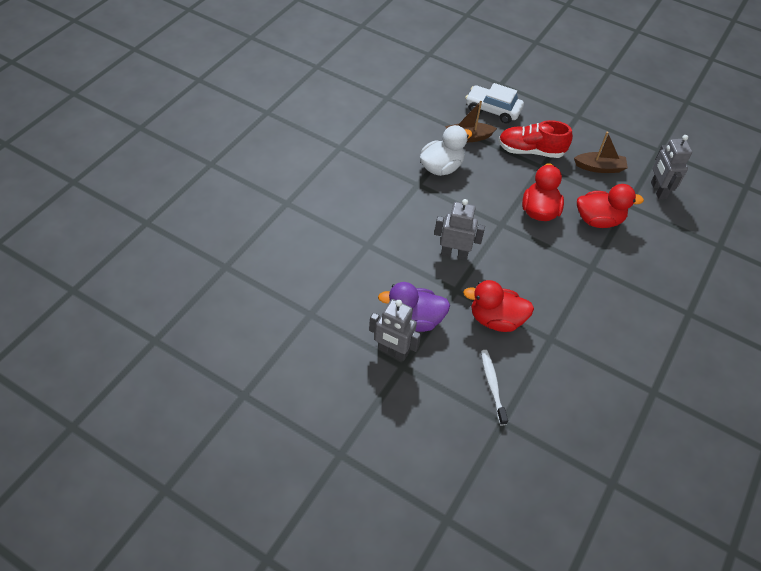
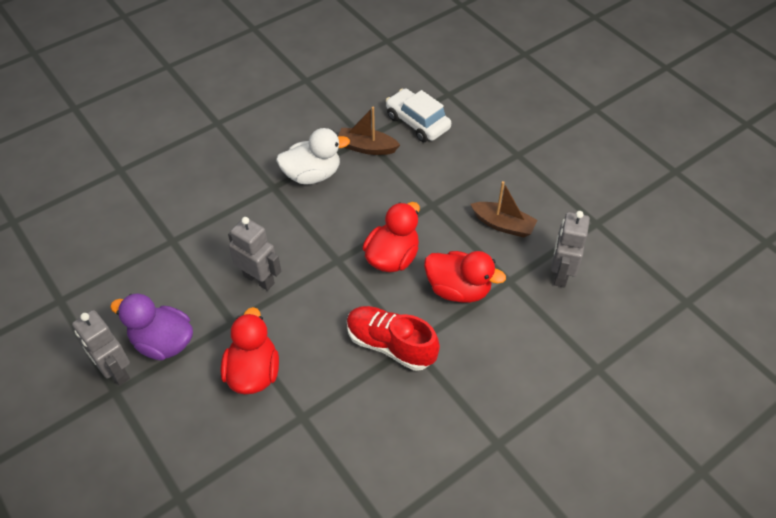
camera: 25 degrees right, 0 degrees up
red duck [463,280,534,332] -> red duck turned 60 degrees clockwise [220,307,279,395]
white toothbrush [481,350,508,425] -> none
red shoe [498,120,573,158] -> red shoe moved to [347,306,440,371]

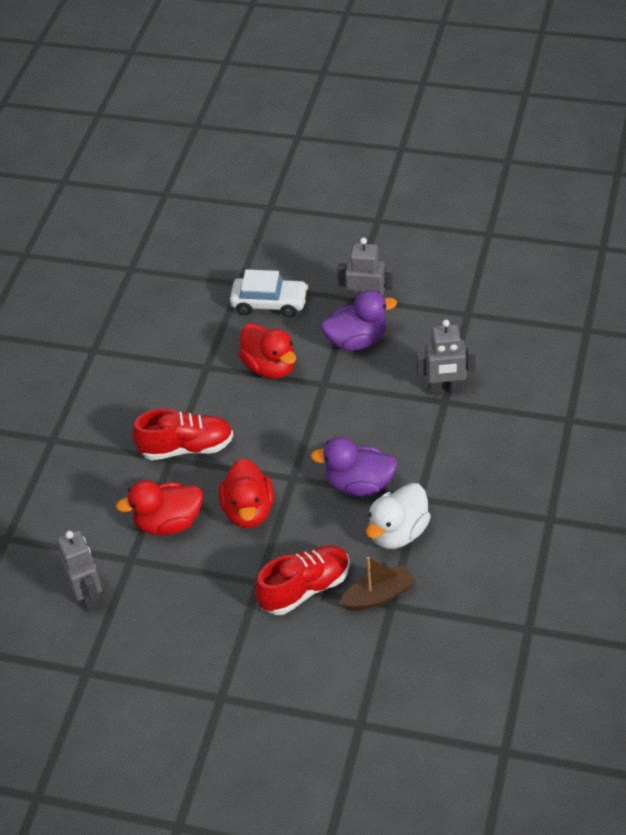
camera: 145 degrees right, 5 degrees down
grey robot [228,217,281,291] -> grey robot moved to [417,320,476,395]
white car [386,88,451,142] -> white car moved to [230,269,308,317]
brown boat [470,181,538,238] -> none
none -> red shoe [255,545,350,615]
none -> purple duck [310,437,398,497]

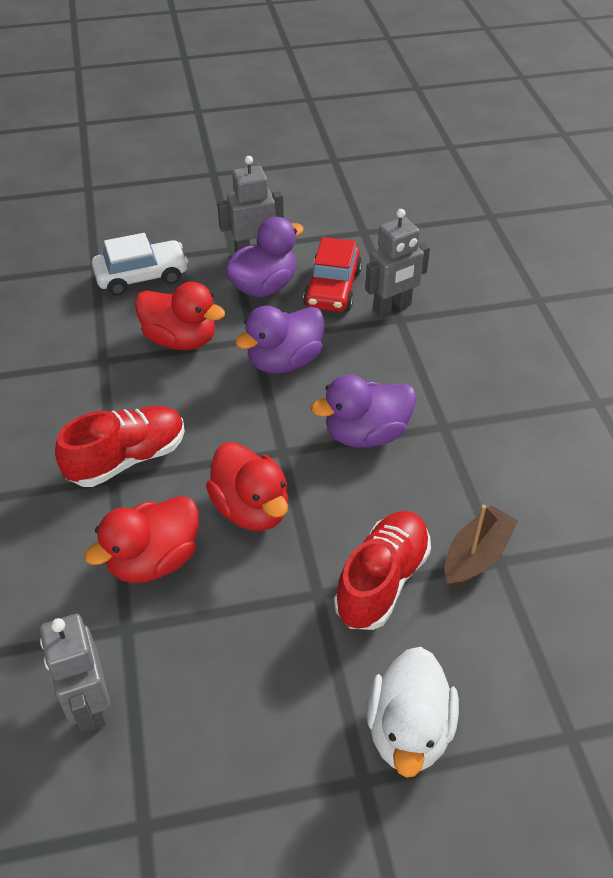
camera: 30 degrees left, 0 degrees up
grey robot [57,530,102,612] -> grey robot turned 150 degrees counterclockwise [40,614,110,732]
white duck [366,483,431,549] -> white duck moved to [367,647,459,778]
none -> purple duck [235,306,325,374]
none -> red car [303,237,362,312]

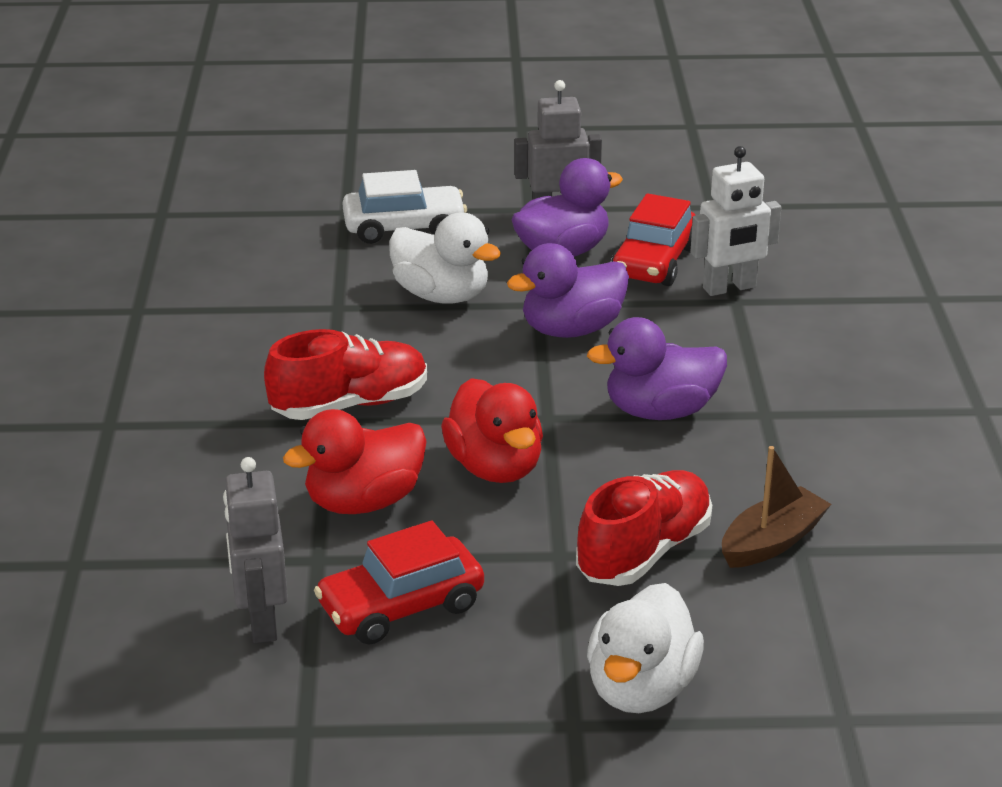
camera: 10 degrees right, 15 degrees down
red duck [135,282,225,350] -> white duck [389,212,501,304]
grey robot [365,209,430,317] -> white robot [691,146,781,296]
none -> red car [314,521,484,644]

